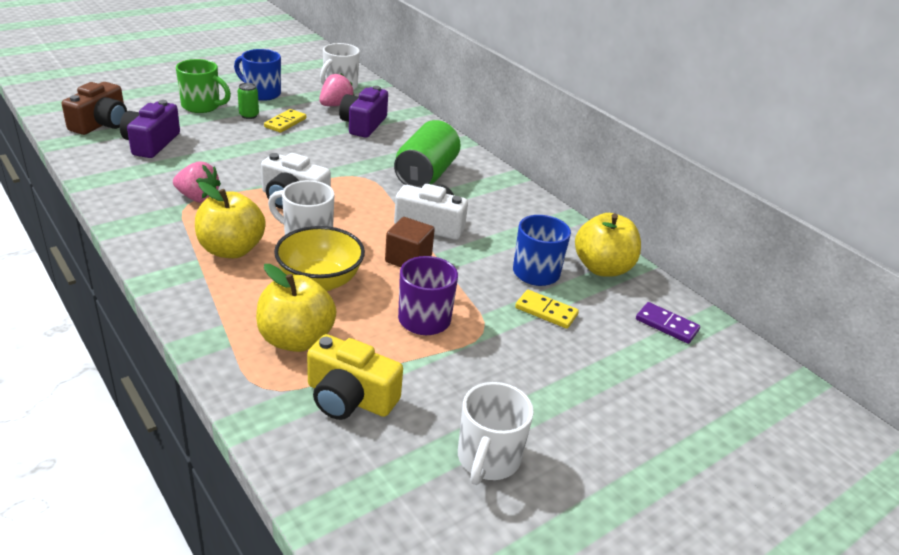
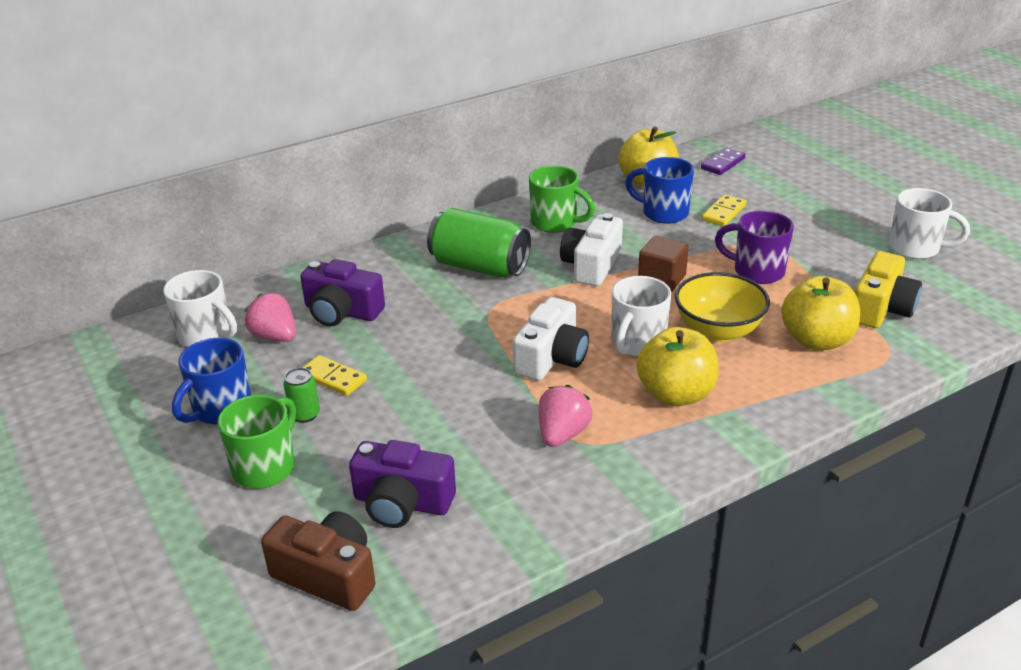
camera: 80 degrees left, 0 degrees up
none -> green mug [529,165,595,233]

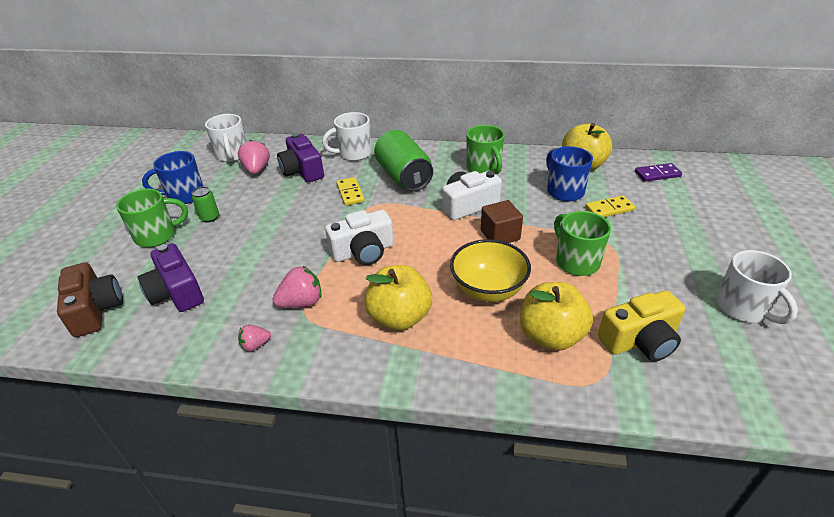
camera: 40 degrees right, 5 degrees up
yellow domino [302,355,367,396] -> yellow domino moved to [336,177,365,206]
white mug [612,276,671,356] -> white mug moved to [322,112,372,161]
purple mug [715,211,794,284] -> green mug [554,211,611,276]
none -> pink strawberry [238,325,271,352]

